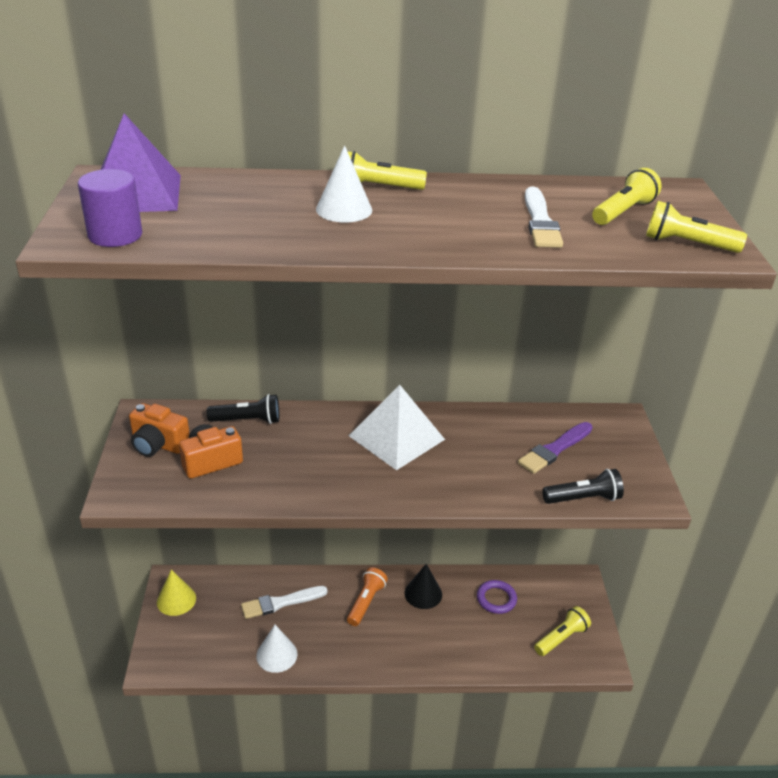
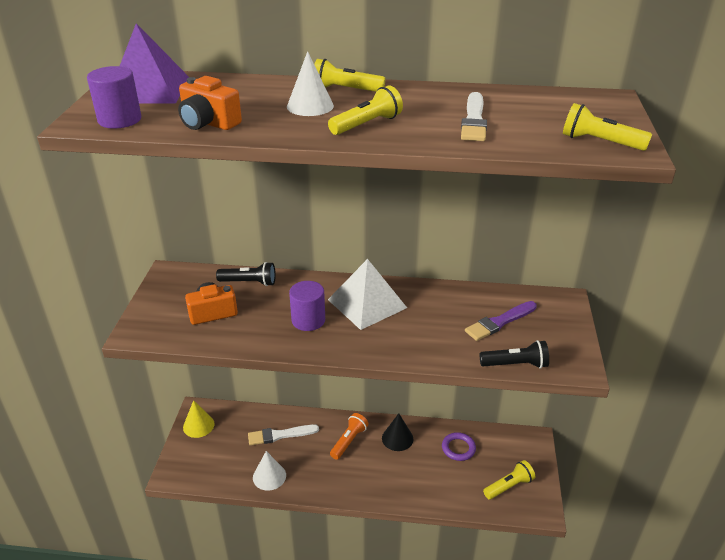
camera: 10 degrees right, 0 degrees up
orange camera [129,403,190,457] -> orange camera moved to [178,76,242,130]
yellow flashlight [592,168,662,225] -> yellow flashlight moved to [328,86,403,135]
none -> purple cylinder [289,281,325,331]

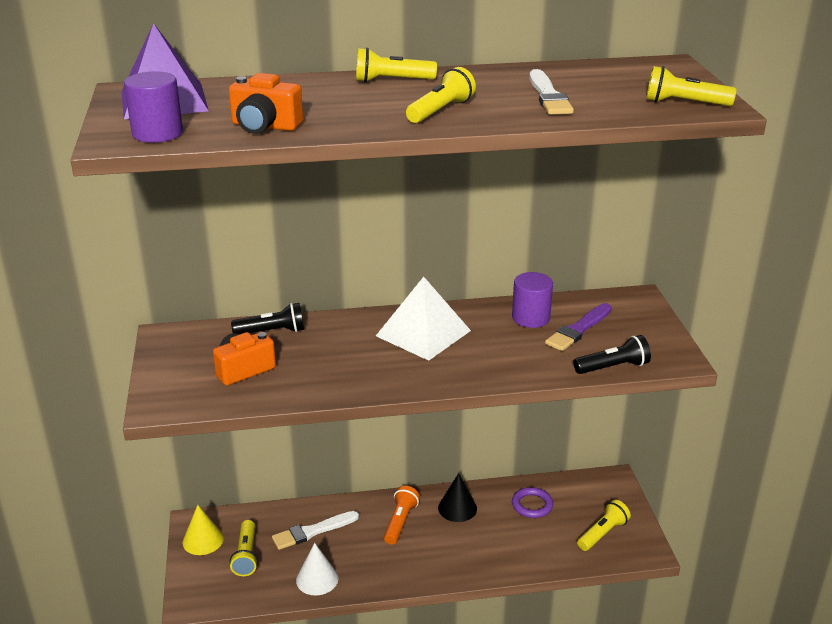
camera: 15 degrees left, 5 degrees down
white cone [287,51,334,116] -> none
purple cylinder [289,281,325,331] -> purple cylinder moved to [512,272,553,328]
none -> yellow flashlight [230,520,258,576]

